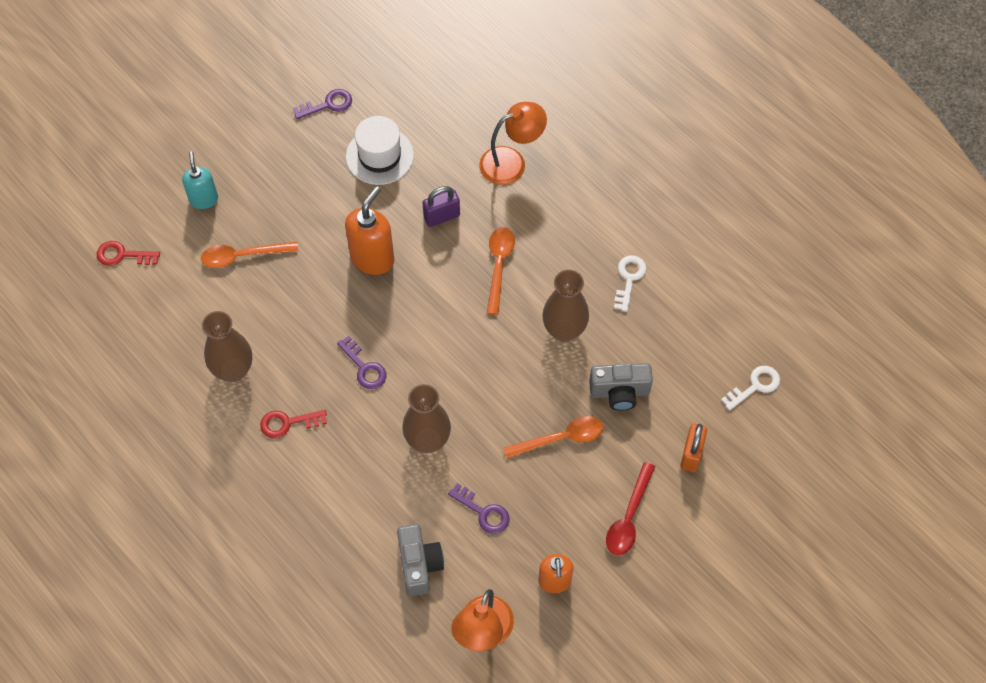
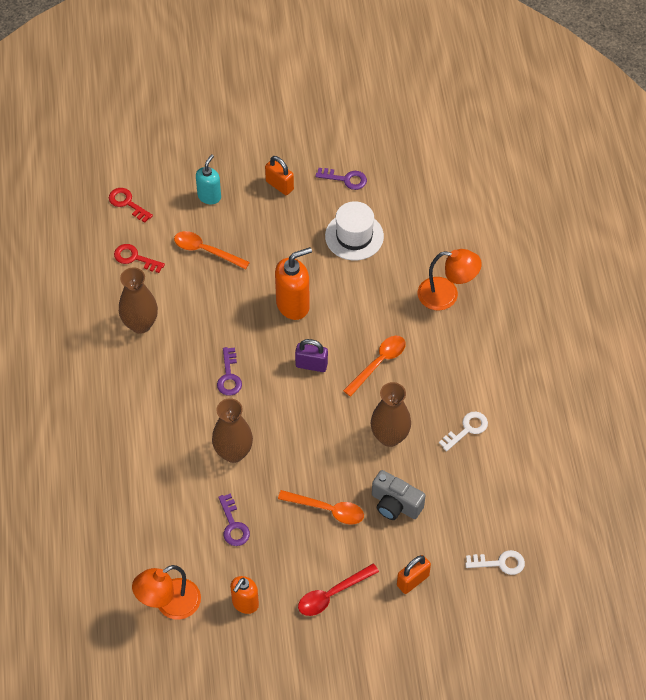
camera: 35 degrees right, 5 degrees down
red key [260,410,327,438] -> red key moved to [114,244,165,273]
grey camera [397,524,444,596] -> none
purple padlock [422,186,460,227] -> purple padlock moved to [295,339,328,372]
none -> orange padlock [265,156,294,195]

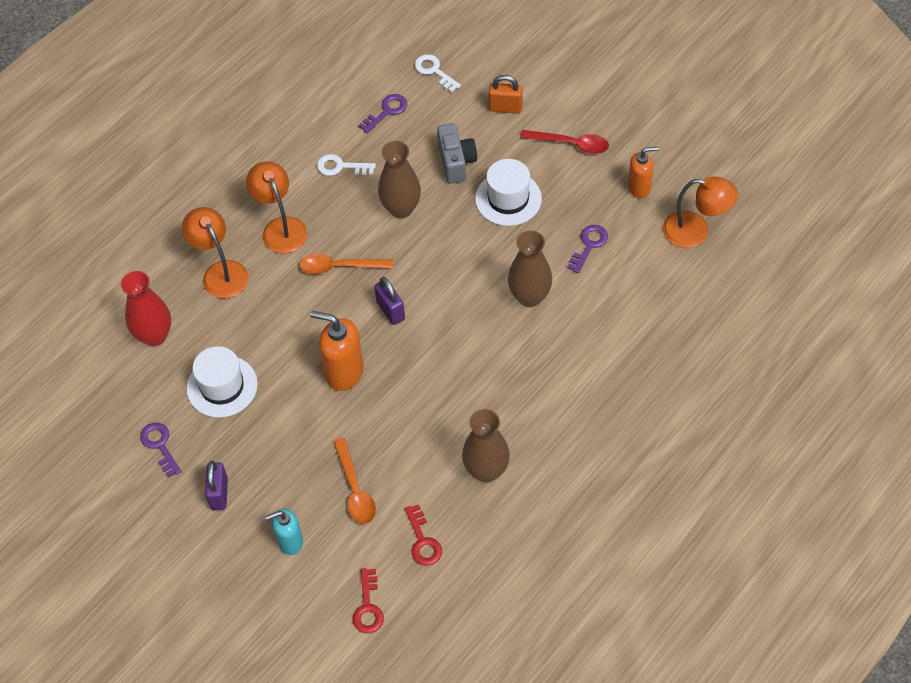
camera: 130 degrees left, 0 degrees up
purple key [217,347,242,396] -> purple key moved to [359,94,407,133]
orange padlock [265,156,294,195] -> purple padlock [205,461,228,510]
orange spoon [278,490,364,524] -> white hat [475,159,542,226]
none -> red vase [121,271,171,346]
none -> orange lamp [246,162,307,253]

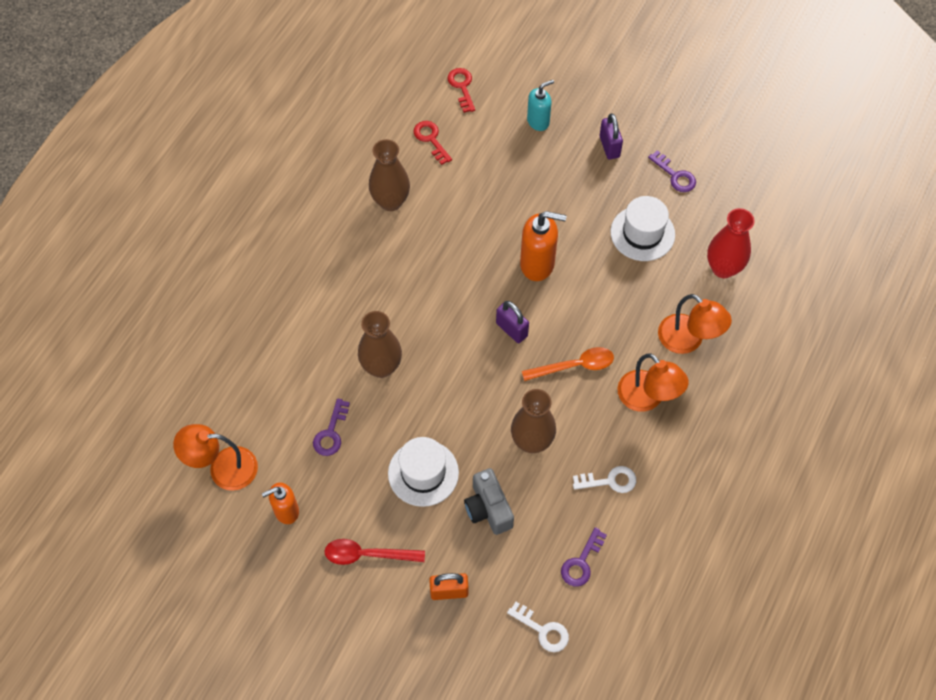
camera: 165 degrees right, 5 degrees up
orange spoon [333,438,376,524] -> none

